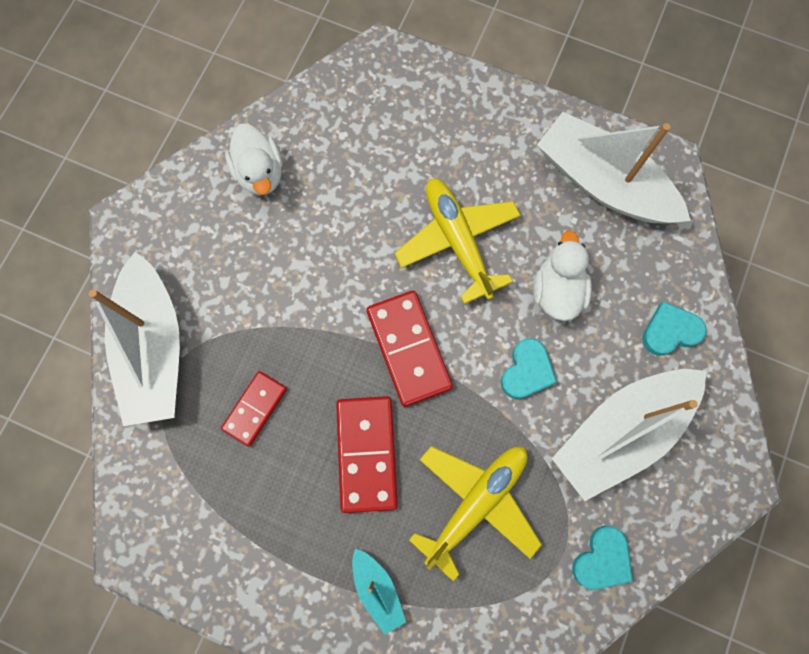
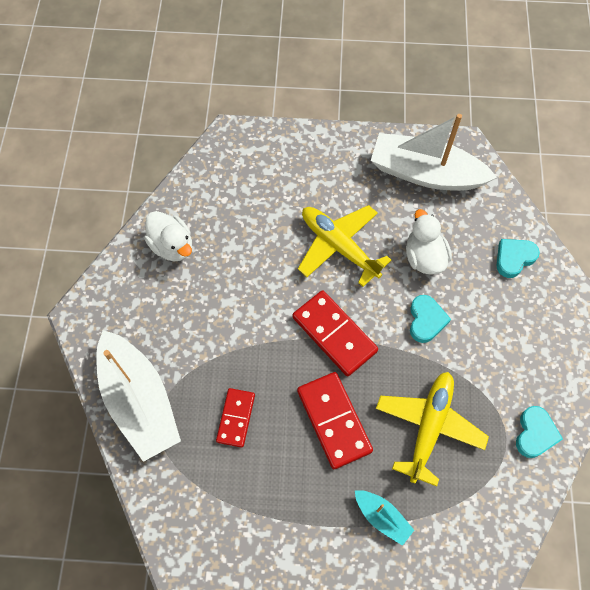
camera: 20 degrees left, 10 degrees down
white boat [552,369,707,501] -> none

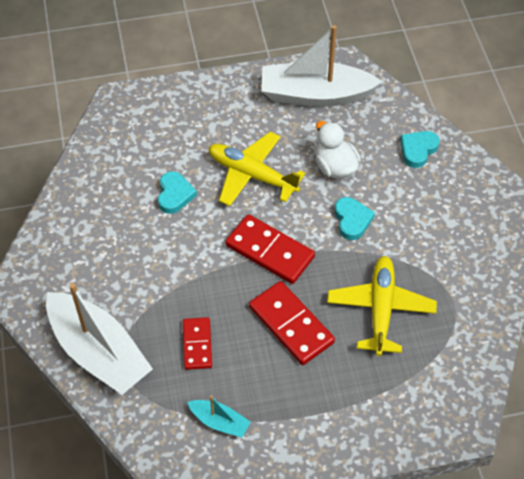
camera: 15 degrees left, 10 degrees down
white duck [144,211,192,261] -> none
turquoise boat [355,490,414,546] -> turquoise boat moved to [187,395,251,437]
turquoise heart [516,406,563,458] -> turquoise heart moved to [158,171,197,214]

